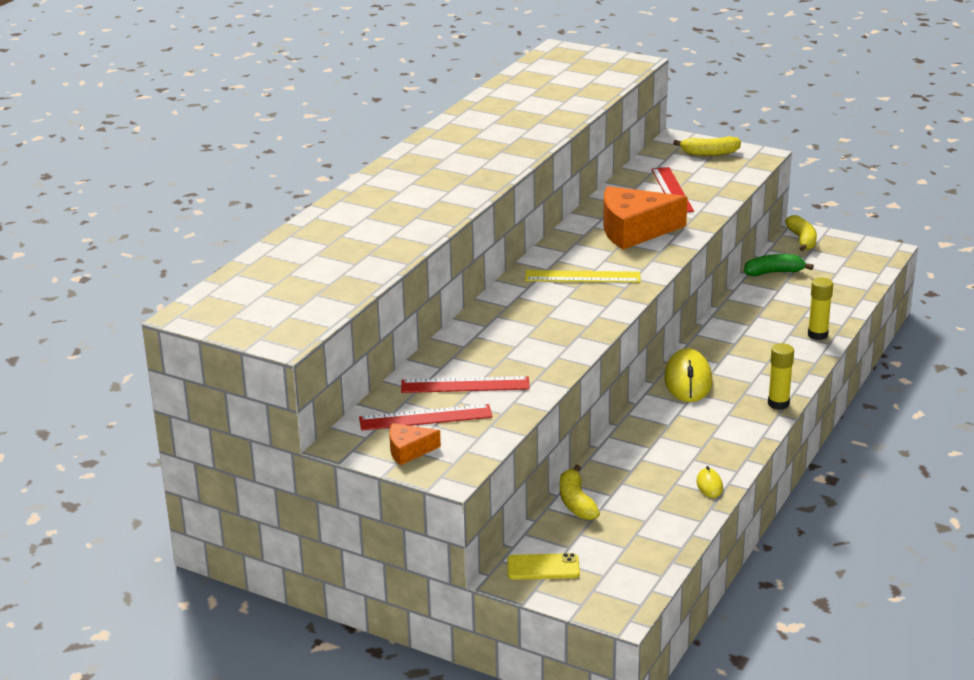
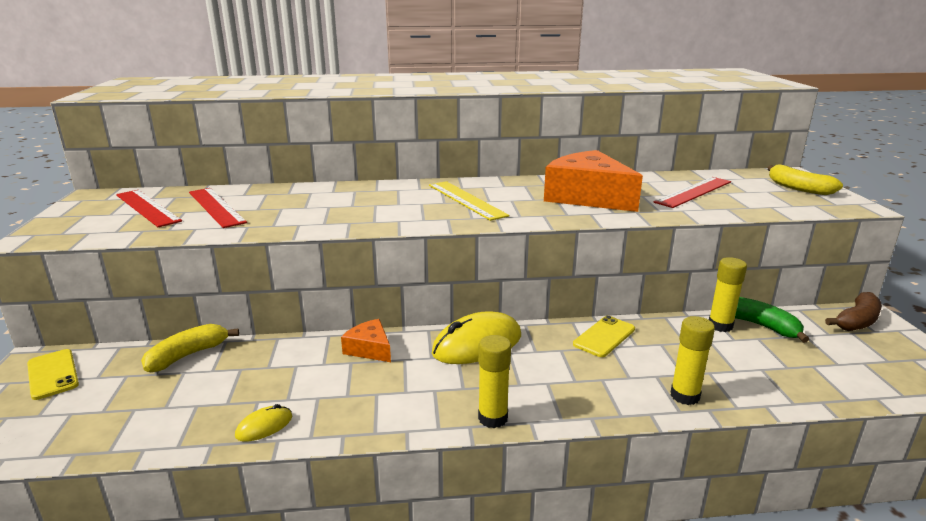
camera: 55 degrees right, 5 degrees down
orange cheese [389,423,441,465] -> orange cheese moved to [341,319,391,362]
yellow banana [785,215,817,251] -> brown banana [825,292,882,331]
none -> yellow phone [573,316,635,357]
none -> yellow glue stick [709,257,747,332]

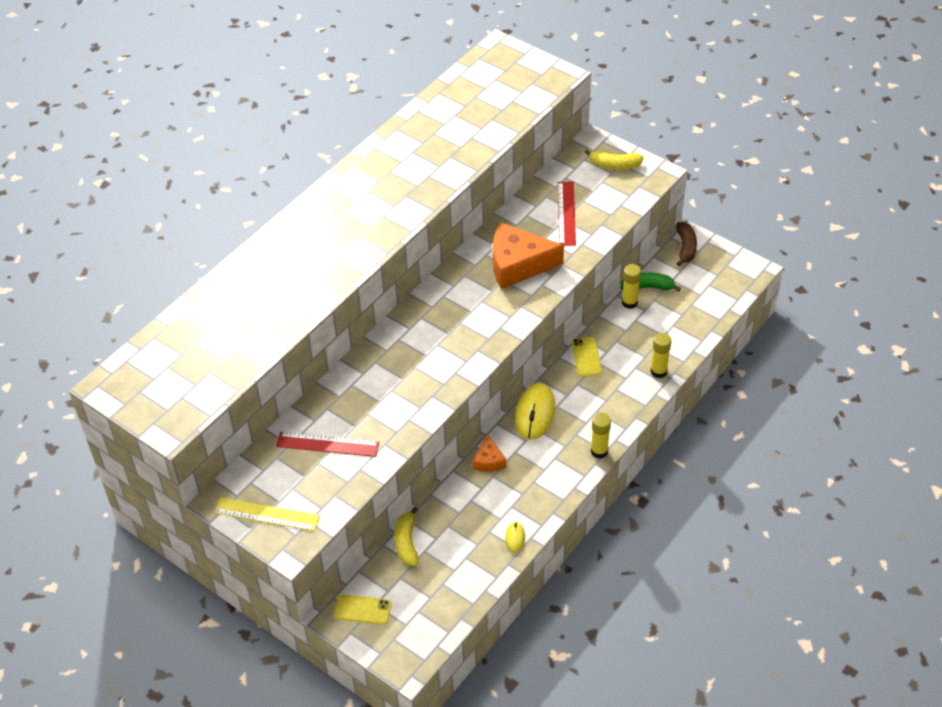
camera: 45 degrees left, 25 degrees up
red ruler [116,190,182,227] -> none
orange cheese [341,319,391,362] -> orange cheese turned 90 degrees counterclockwise [473,435,507,472]
yellow ruler [429,181,509,221] -> yellow ruler moved to [214,497,320,531]

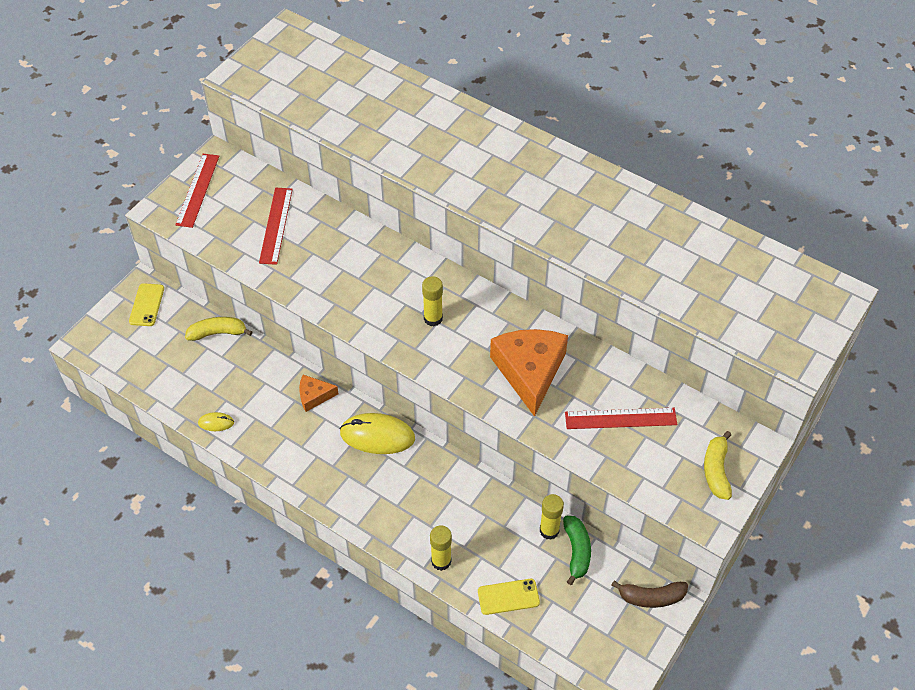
camera: 85 degrees right, 5 degrees up
yellow ruler [214,497,320,531] -> red ruler [175,154,219,228]
yellow phone [572,337,602,377] -> yellow phone moved to [478,579,540,615]
yellow glue stick [591,413,611,459] -> yellow glue stick moved to [422,276,443,327]

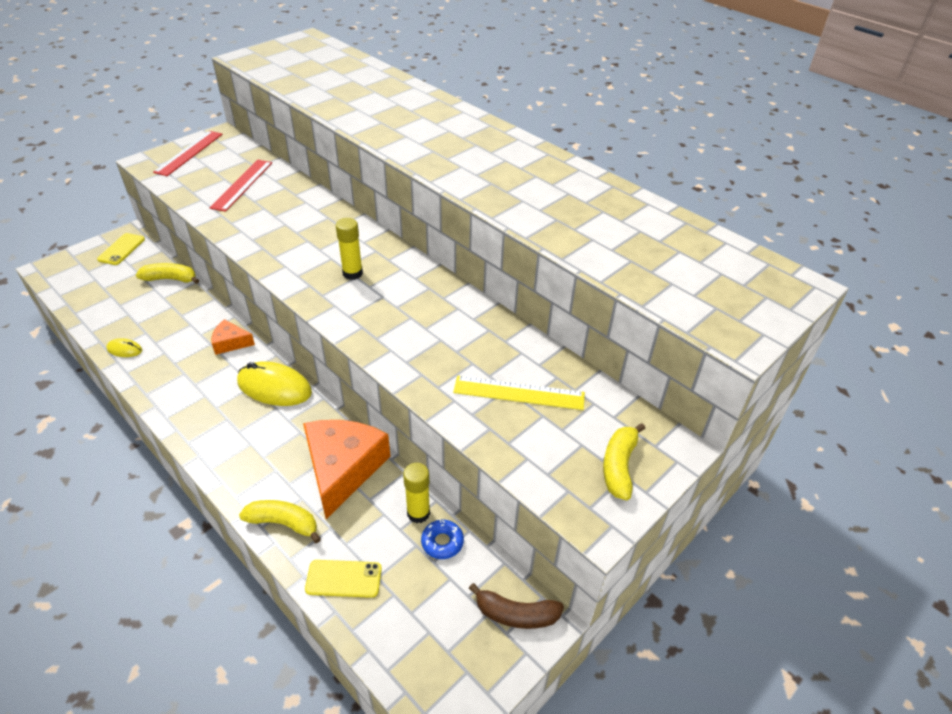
camera: 10 degrees right, 10 degrees down
yellow glue stick [430,525,452,571] -> yellow banana [239,500,321,544]
orange cheese [490,329,568,417] -> orange cheese moved to [303,420,390,519]
green banana [563,516,591,585] -> blue donut [421,520,464,559]
red ruler [565,408,677,429] -> yellow ruler [453,375,585,410]

